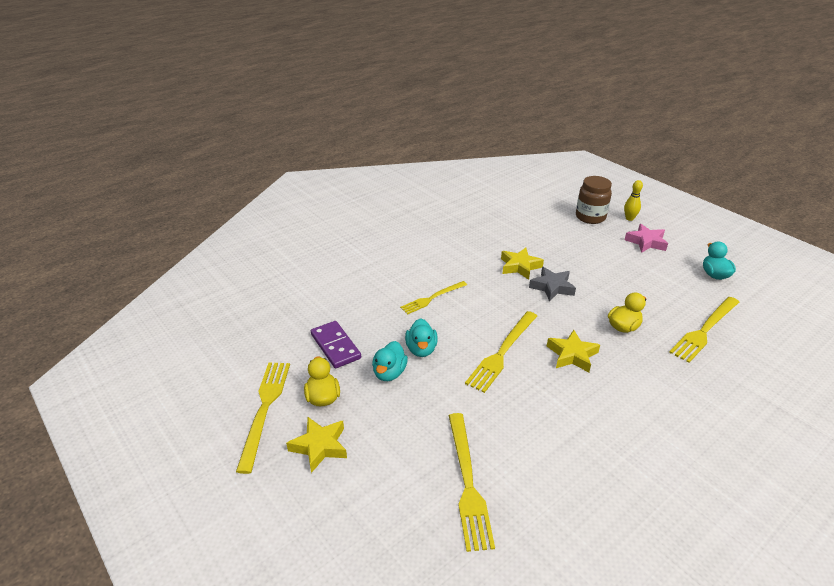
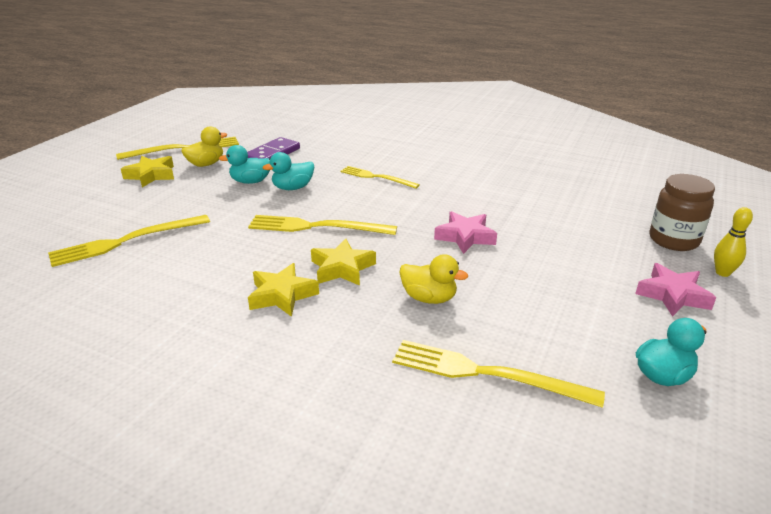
camera: 65 degrees right, 5 degrees down
yellow star [501,248,544,280] -> yellow star moved to [248,263,319,317]
grey star [529,267,576,302] -> pink star [434,211,497,254]

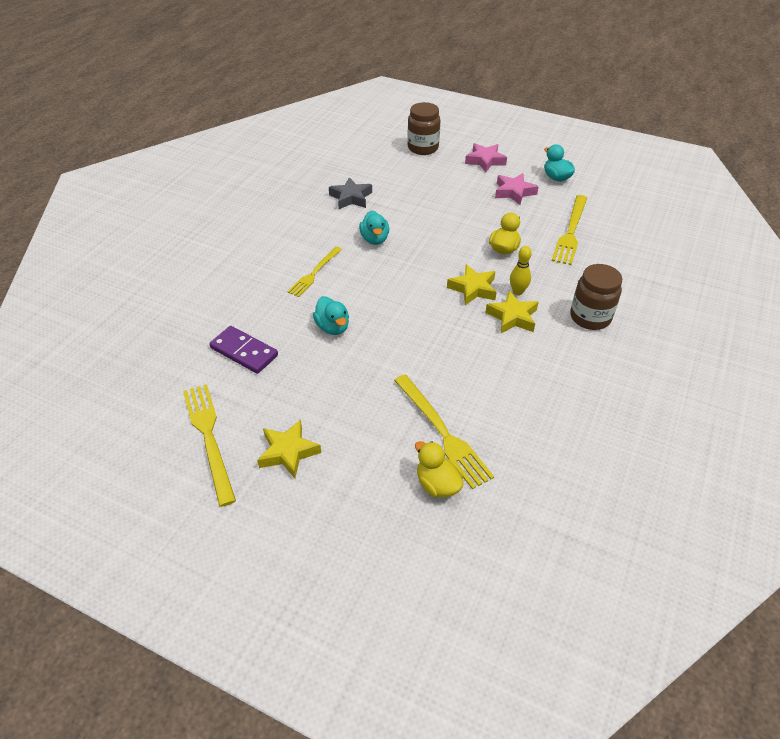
camera: 90 degrees left, 15 degrees up
yellow duck [181,126,227,167] -> yellow duck moved to [415,441,464,498]
turquoise duck [219,145,270,184] -> turquoise duck moved to [359,210,389,245]
yellow fork [248,215,397,235] -> none
pink star [434,211,497,254] -> pink star moved to [495,173,539,205]
yellow bowling pin [714,207,753,277] -> yellow bowling pin moved to [510,246,532,295]
none -> grey star [329,177,372,209]
none -> brown jar [570,264,622,330]

